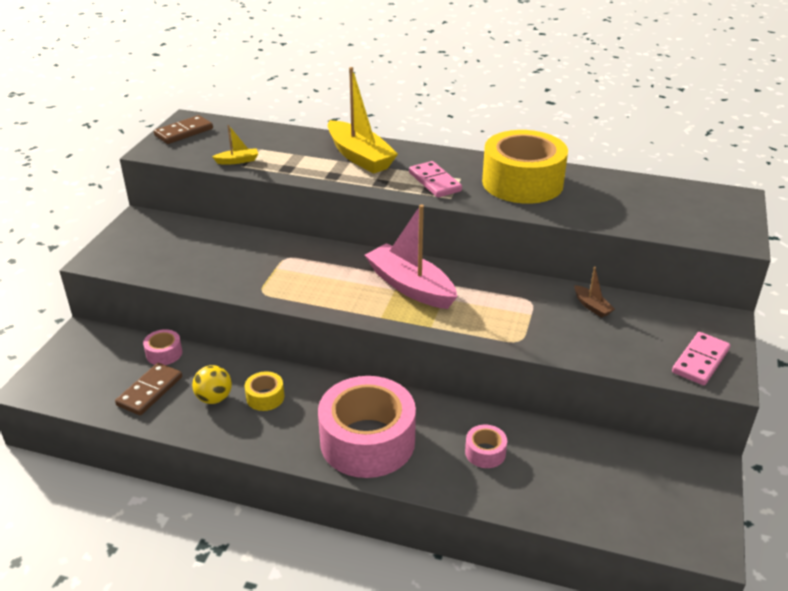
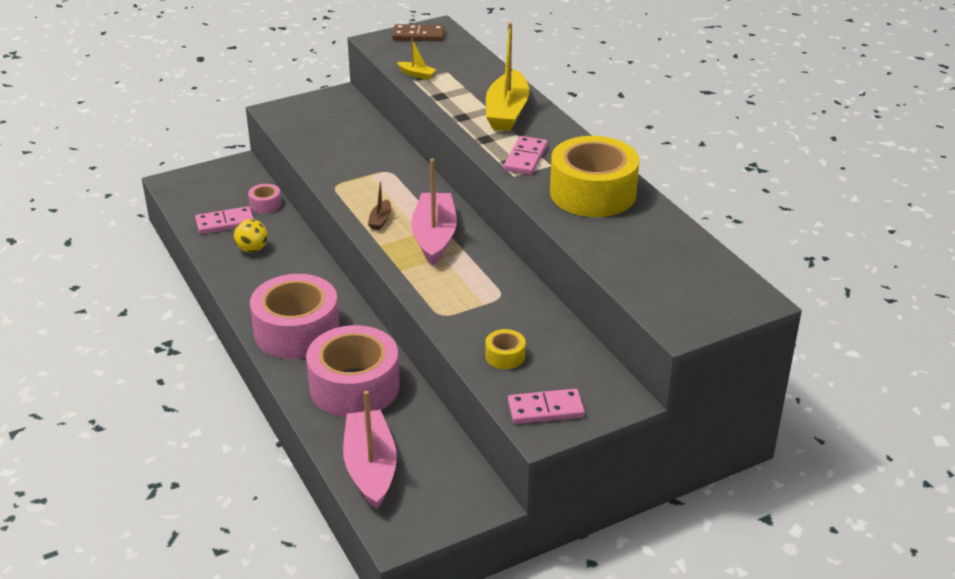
camera: 45 degrees right, 0 degrees up
brown domino [115,363,182,415] -> pink domino [195,206,254,234]
yellow tape [245,371,284,411] -> yellow tape moved to [485,329,526,369]
pink tape [465,425,507,468] -> pink tape [306,325,400,417], size x2.37
brown boat [575,267,615,318] -> brown boat moved to [368,182,391,230]
none -> pink boat [343,391,397,510]

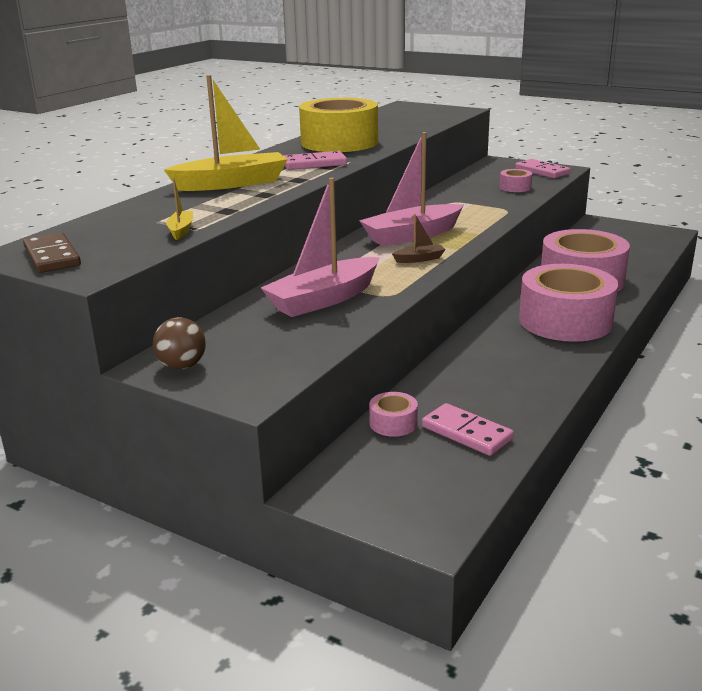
camera: 120 degrees left, 10 degrees down
yellow ball [234,219,268,253] -> none
pink boat [343,391,397,510] -> pink boat moved to [261,178,380,317]
yellow tape [485,329,526,369] -> pink tape [500,169,532,192]
none -> brown ball [153,317,206,369]

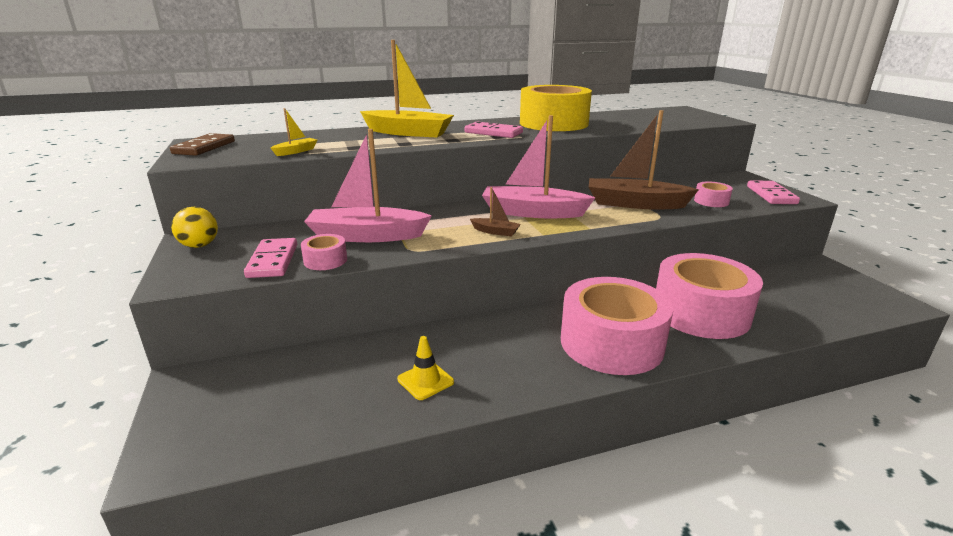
camera: 40 degrees right, 0 degrees up
brown ball [153,317,206,369] -> yellow ball [171,207,218,248]
pink tape [369,392,418,437] -> pink tape moved to [301,234,347,270]
pink domino [422,403,514,456] -> pink domino moved to [244,238,297,278]
none -> yellow traffic cone [397,336,454,400]
none -> brown boat [589,110,699,209]

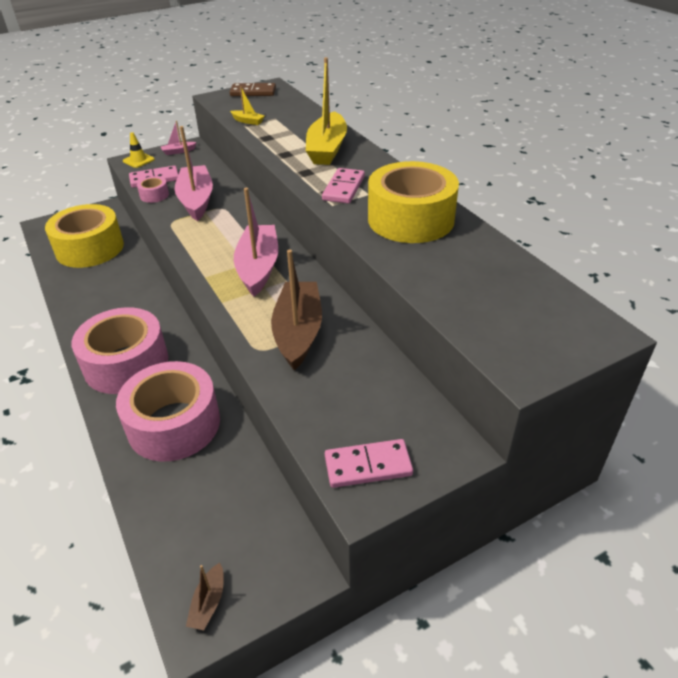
camera: 80 degrees right, 15 degrees up
yellow ball [171,207,218,248] -> pink boat [160,121,197,155]
yellow traffic cone [397,336,454,400] -> yellow traffic cone moved to [123,132,155,168]
brown boat [470,187,521,236] -> brown boat moved to [186,563,224,630]
pink tape [694,182,733,207] -> none
none -> yellow tape [45,204,124,268]

